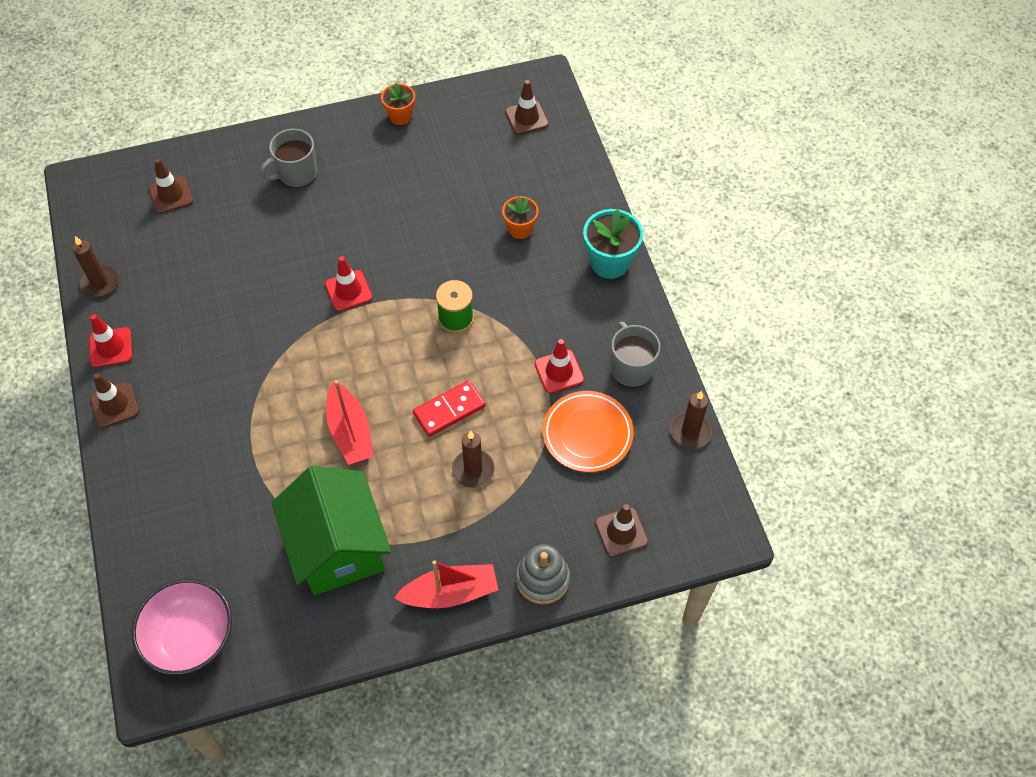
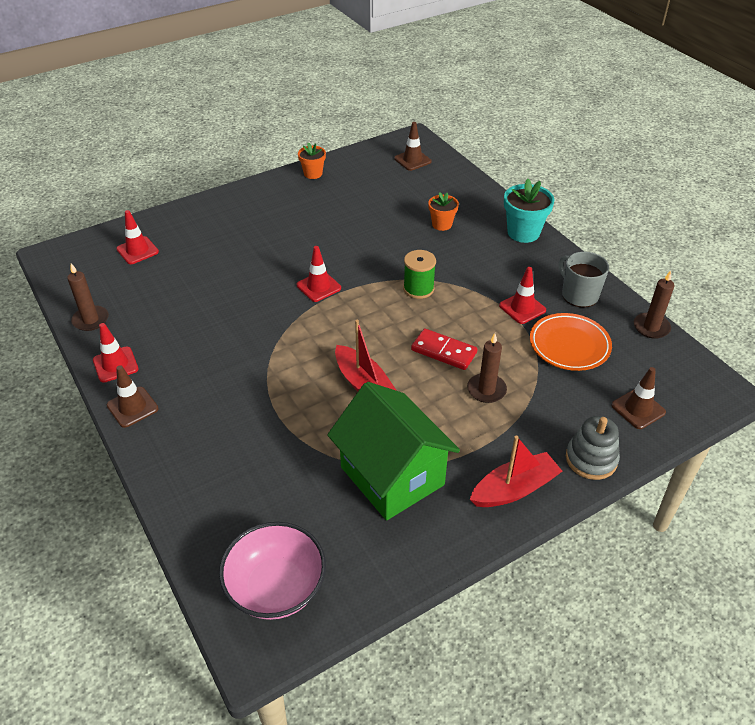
camera: 15 degrees left, 15 degrees down
brown traffic cone [149,158,193,214] -> red traffic cone [116,210,159,264]
grey mug [260,129,317,188] -> none
red domino [413,380,485,437] -> red domino turned 75 degrees clockwise [411,328,477,370]

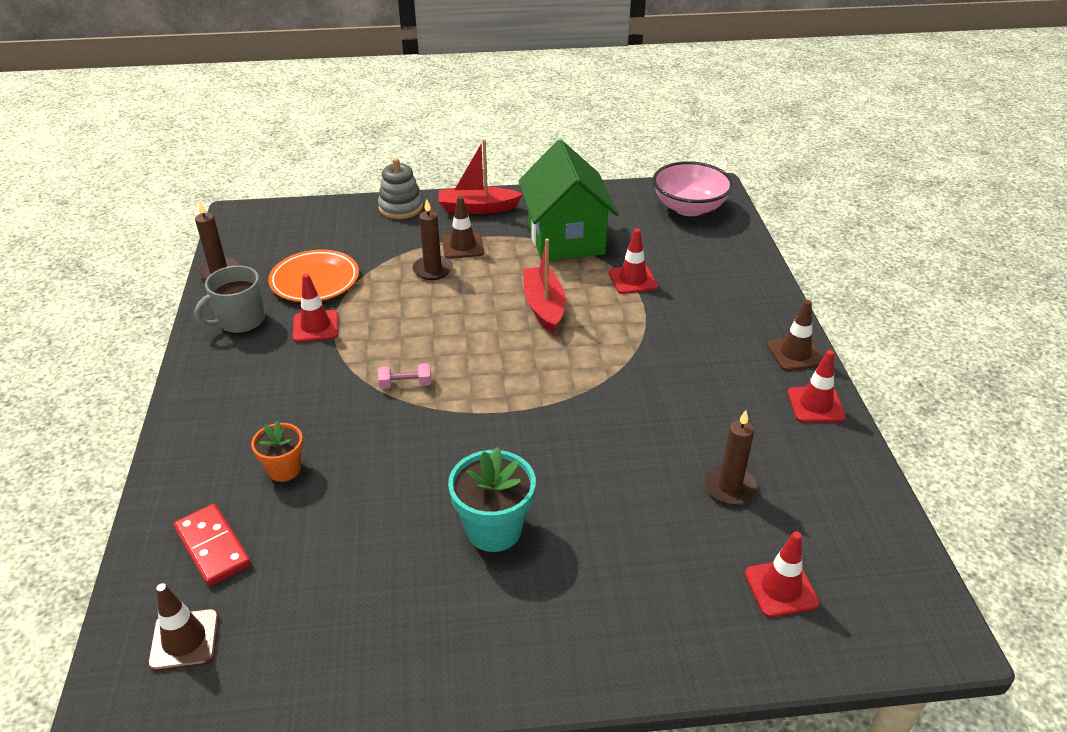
camera: 155 degrees left, 5 degrees down
brown candle [67,263,109,331] -> brown candle moved to [704,410,758,505]
red traffic cone [297,246,341,302] -> red traffic cone moved to [609,228,658,294]
orange flower pot [298,142,326,179] -> none
green spool [403,250,436,299] -> pink dumbbell [378,363,431,389]
red domino [411,328,477,370] -> red domino moved to [174,504,251,586]
turquoise flower pot [504,179,555,243] -> turquoise flower pot moved to [448,447,536,552]
grey mug [559,252,609,307] -> grey mug turned 60 degrees clockwise [194,265,265,334]
brown traffic cone [611,367,666,429] -> brown traffic cone moved to [442,196,484,259]

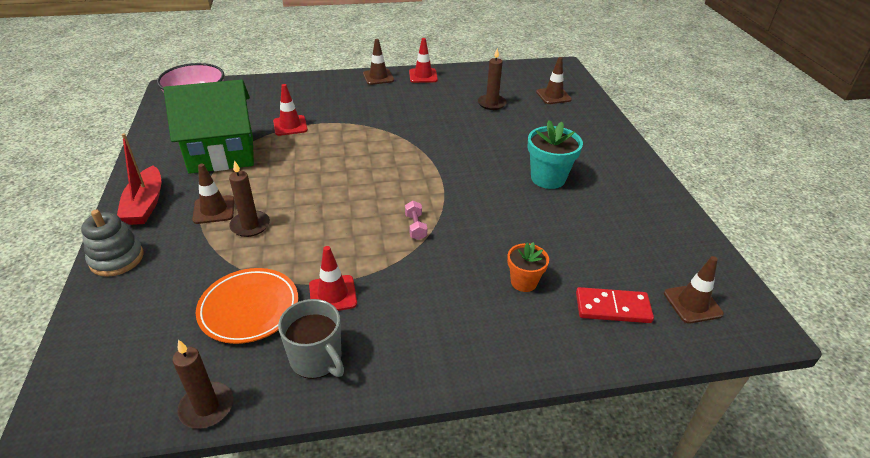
camera: 95 degrees left, 0 degrees up
red domino [174,504,251,586] -> red domino turned 45 degrees clockwise [576,287,654,323]
red boat [523,239,566,333] -> none
red traffic cone [744,531,819,618] -> brown traffic cone [536,57,572,104]

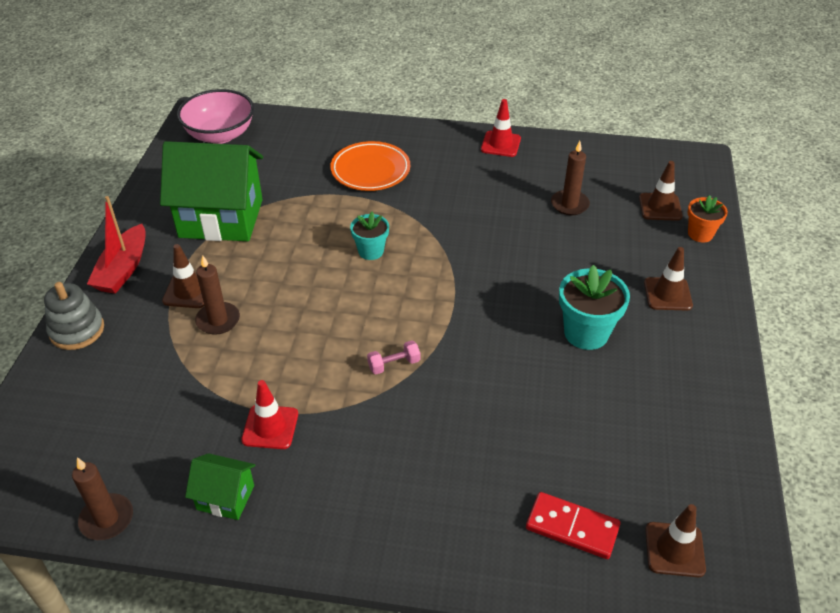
camera: 20 degrees right, 5 degrees up
orange plate [196,268,298,344] -> orange plate moved to [330,141,410,191]
red traffic cone [273,84,308,136] -> none
grey mug [278,299,344,379] -> green house [185,453,255,520]
brown traffic cone [363,39,394,85] -> brown traffic cone moved to [644,247,693,310]
pink dumbbell [405,201,427,240] -> pink dumbbell turned 60 degrees clockwise [367,341,420,375]
orange flower pot [507,242,549,292] -> orange flower pot moved to [688,195,728,242]
none -> turquoise flower pot [350,212,389,260]

